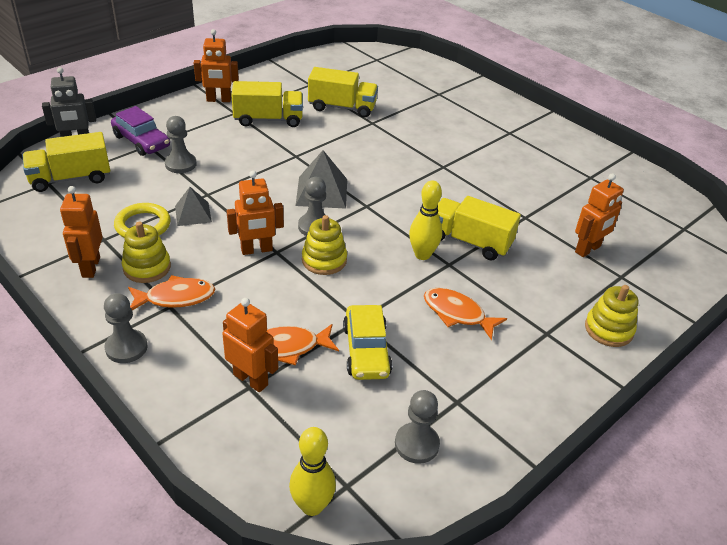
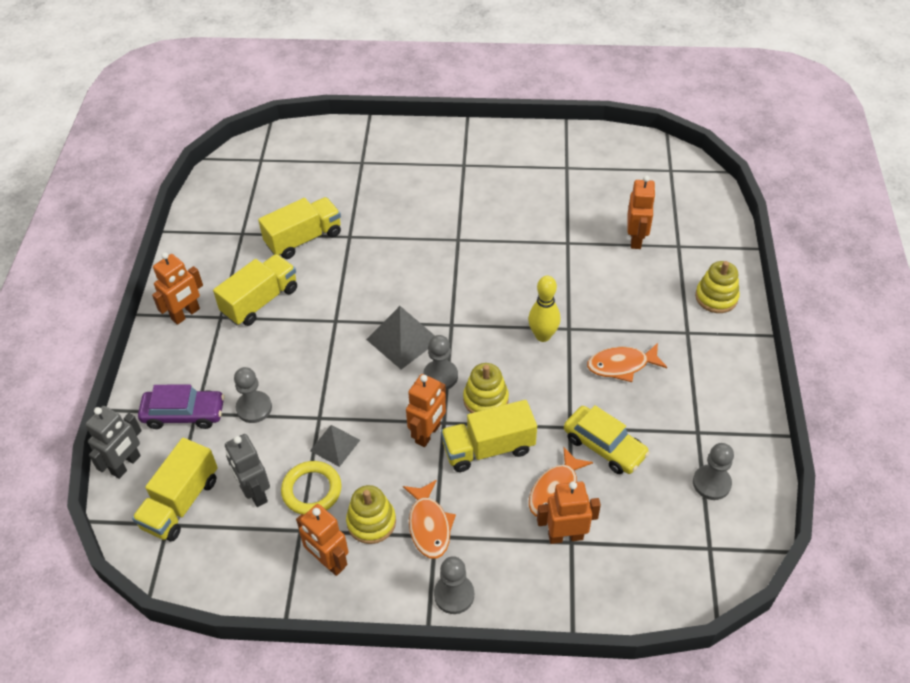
camera: 40 degrees left, 10 degrees up
orange fish [128,275,215,310] -> orange fish turned 135 degrees clockwise [403,480,456,559]
yellow bowling pin [289,427,336,516] -> none
yellow truck [437,196,521,260] -> yellow truck moved to [441,400,537,472]
none -> grey robot [225,434,270,507]

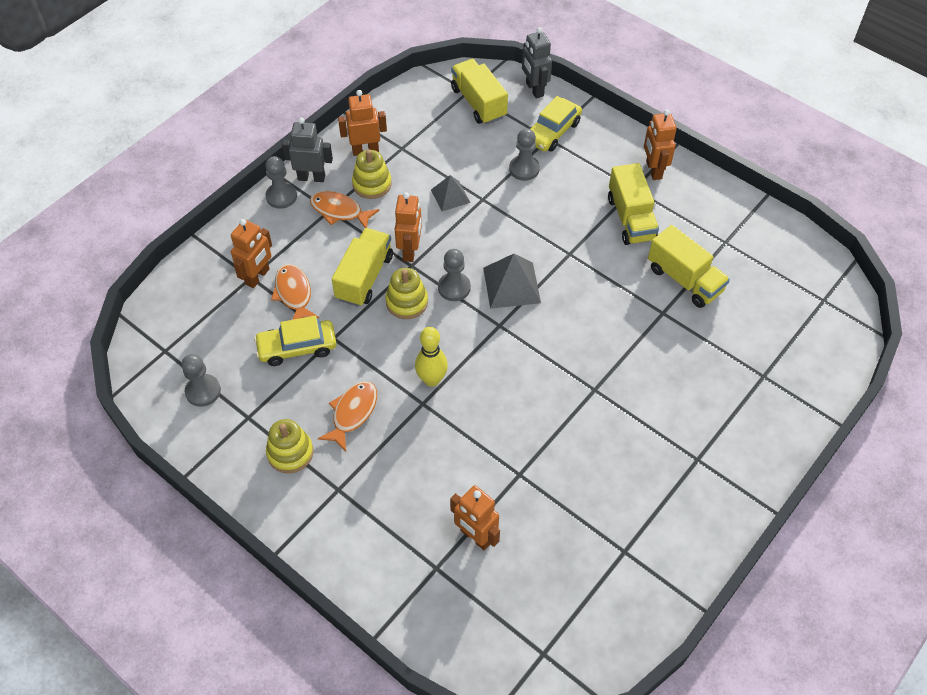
camera: 125 degrees right, 5 degrees up
purple car [138,384,224,429] -> yellow car [529,96,582,152]
grey robot [225,434,270,507] -> grey robot moved to [282,118,333,182]
yellow truck [258,197,341,259] -> yellow truck turned 45 degrees counterclockwise [648,225,730,308]
yellow ring [281,461,342,515] -> none
orange robot [406,374,446,447] -> orange robot turned 150 degrees counterclockwise [395,192,422,262]
yellow stacking toy [695,261,740,313] -> yellow stacking toy moved to [266,419,313,474]

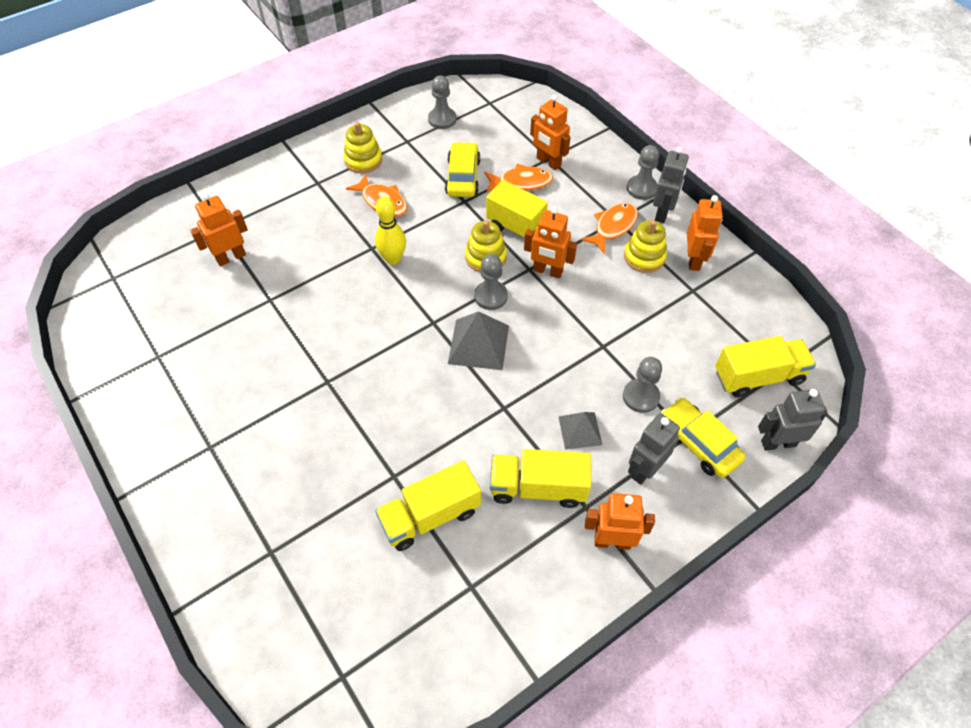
camera: 105 degrees right, 0 degrees up
grey pyramid [431,175,471,211] -> grey pyramid moved to [558,412,602,450]
none -> grey robot [628,413,680,485]

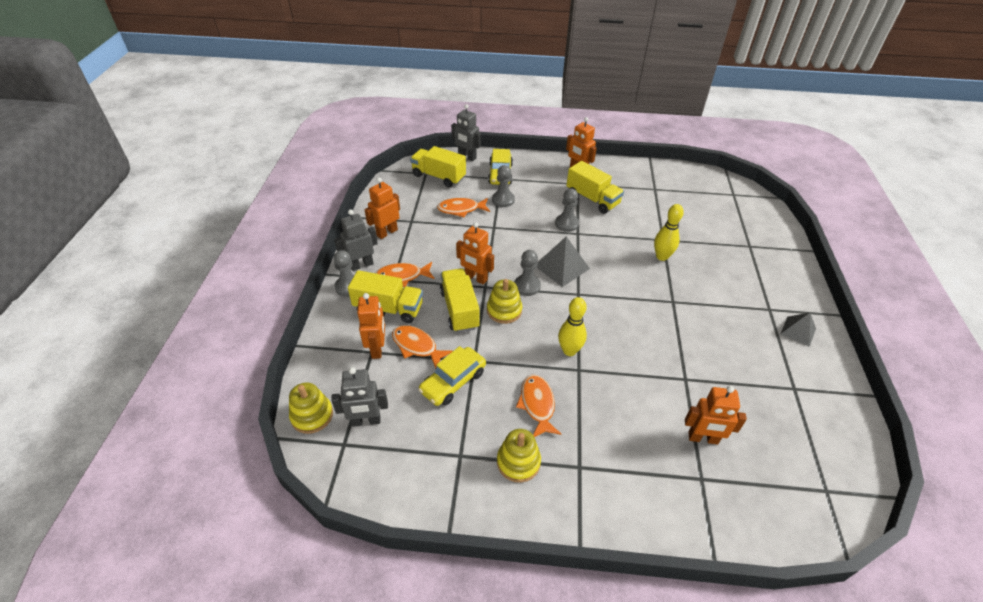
camera: 140 degrees left, 10 degrees down
yellow truck [375,460,481,551] -> yellow truck moved to [348,270,423,323]
grey pawn [428,76,457,129] -> grey pawn moved to [555,189,579,232]
orange robot [524,207,577,278] -> orange robot turned 150 degrees clockwise [456,222,494,284]
grey pyramid [558,412,602,450] -> grey pyramid moved to [781,312,816,347]
yellow stacking toy [624,220,667,273] -> yellow stacking toy moved to [289,383,333,434]
grey robot [628,413,680,485] -> grey robot moved to [331,367,388,427]
none -> orange fish [437,198,490,218]
none -> yellow bowling pin [654,204,684,261]

